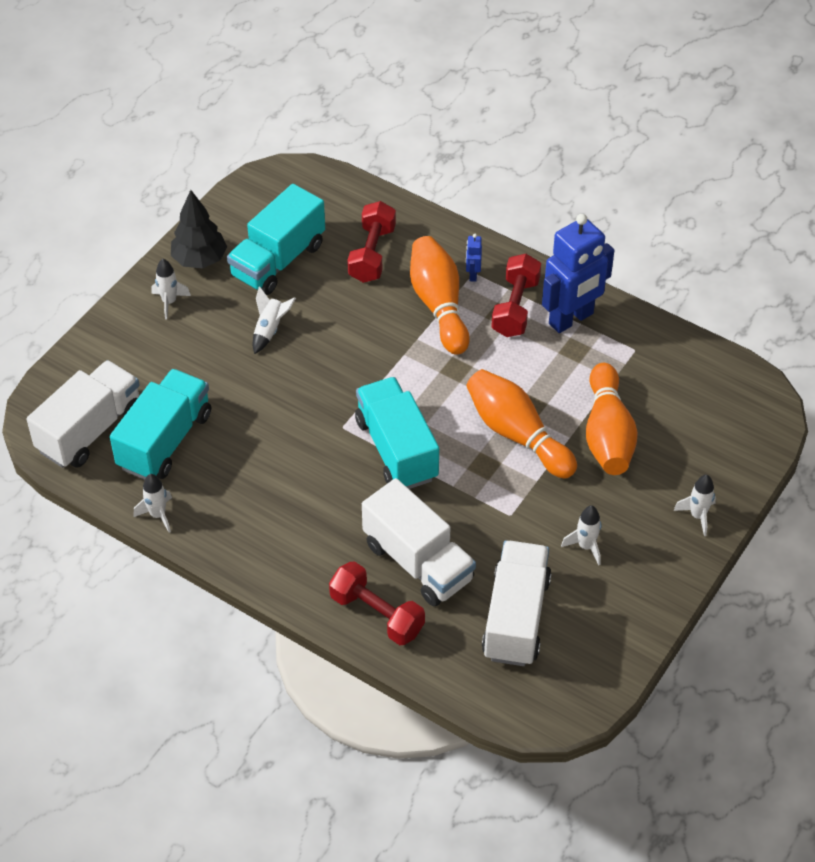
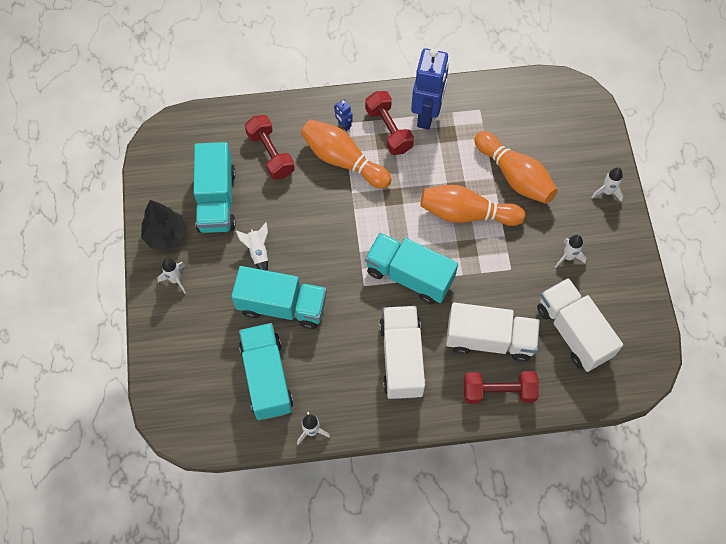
camera: 40 degrees left, 15 degrees up
white truck [26,360,139,468] -> white truck moved to [379,306,425,399]
none -> turquoise truck [231,266,327,329]

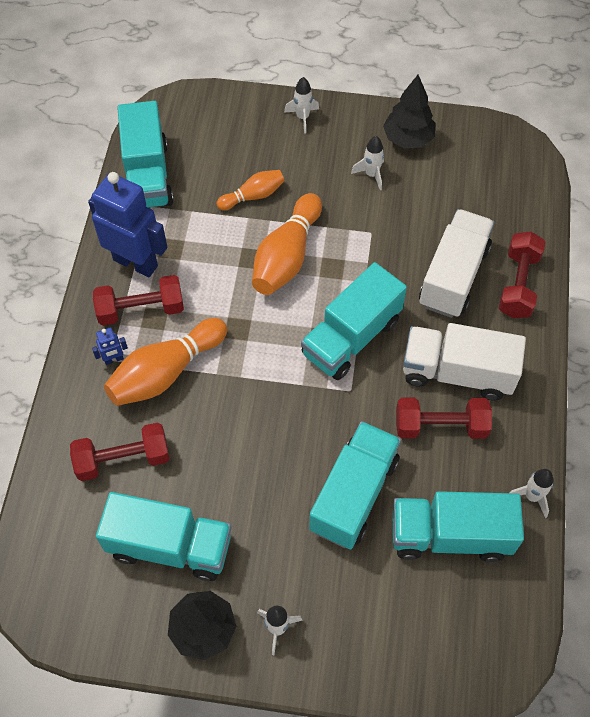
camera: 75 degrees left, 5 degrees down
white rocket [236,222,268,271] -> none
orange bowling pin [474,131,558,204] -> orange bowling pin [217,170,285,210], size x0.57
white truck [537,278,623,372] -> none
none -> turquoise truck [117,101,174,208]
none -> black tree [383,75,436,148]
none -> red dumbbell [396,398,492,439]

